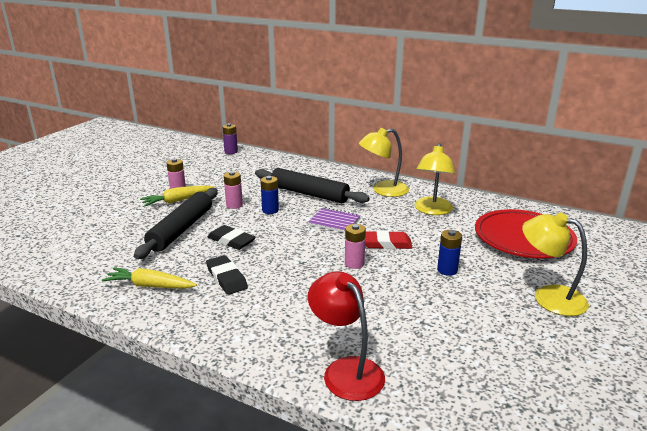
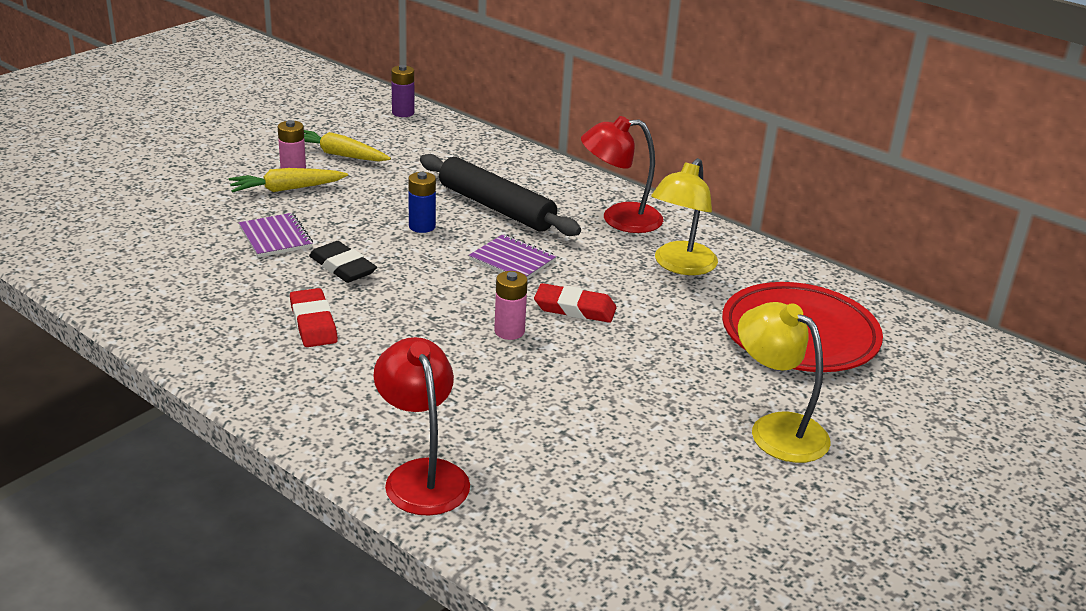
camera: 10 degrees right, 5 degrees up
yellow carrot [102,268,197,289] -> yellow carrot moved to [304,130,391,161]
black rolling pin [134,188,218,259] -> purple notebook [239,213,313,258]
black eraser [206,255,248,295] -> red eraser [290,288,338,347]
pink battery [224,171,243,209] -> none
yellow lamp [359,128,409,197] -> red lamp [581,116,663,233]
blue battery [437,230,462,276] -> none

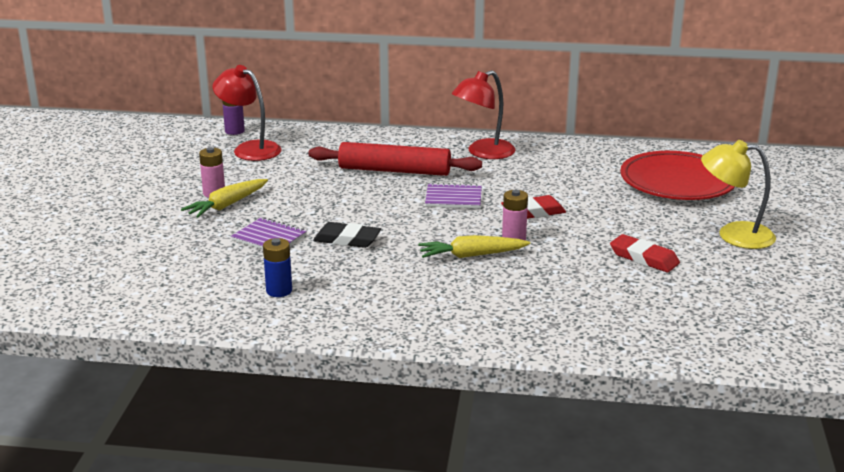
camera: 30 degrees left, 5 degrees down
red eraser [290,288,338,347] -> red eraser moved to [610,234,680,272]
yellow carrot [304,130,391,161] -> yellow carrot moved to [418,235,530,258]
red lamp [373,337,470,516] -> red lamp moved to [213,65,282,161]
blue battery [408,172,436,233] -> blue battery moved to [263,238,292,297]
black rolling pin [420,154,581,236] -> red rolling pin [308,142,482,176]
yellow lamp [651,158,718,275] -> none

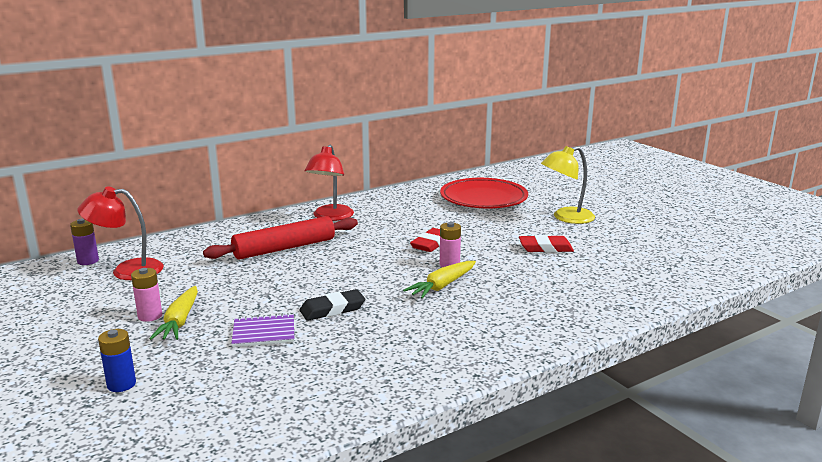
camera: 40 degrees left, 5 degrees down
blue battery [263,238,292,297] -> blue battery moved to [98,329,136,392]
purple notebook [425,183,482,208] -> none

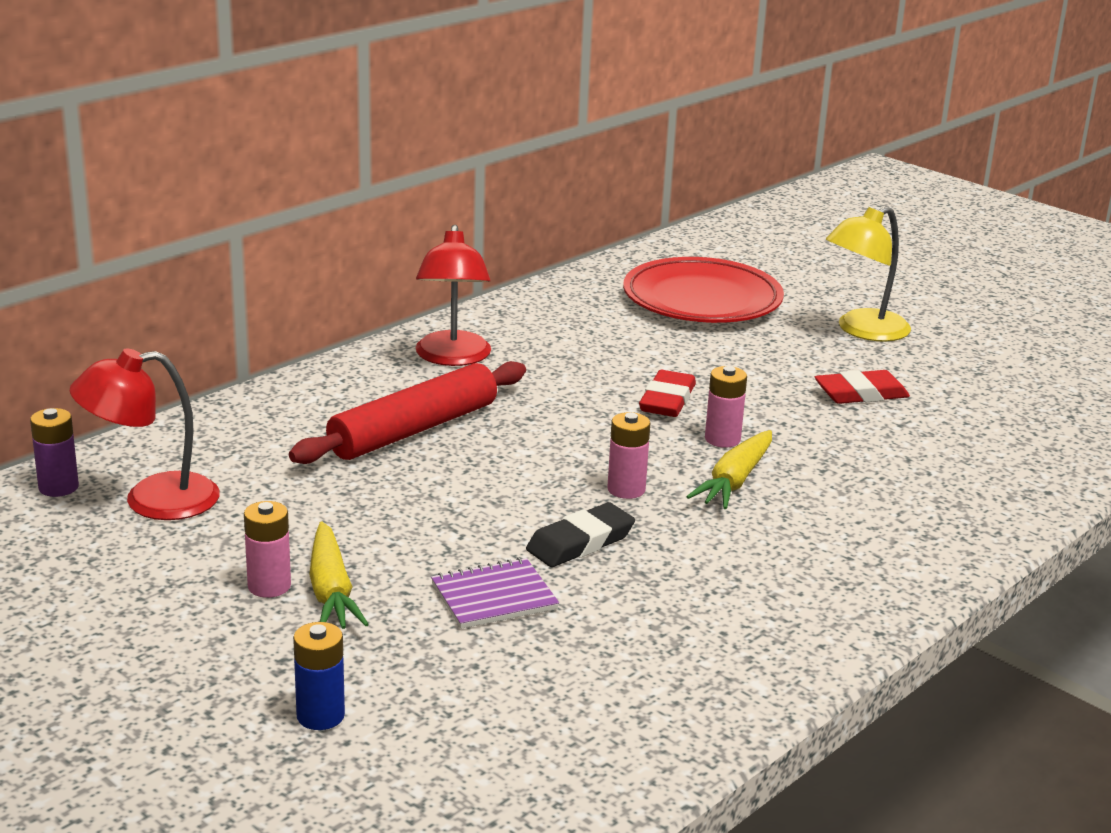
camera: 15 degrees left, 5 degrees up
none -> pink battery [607,412,650,499]

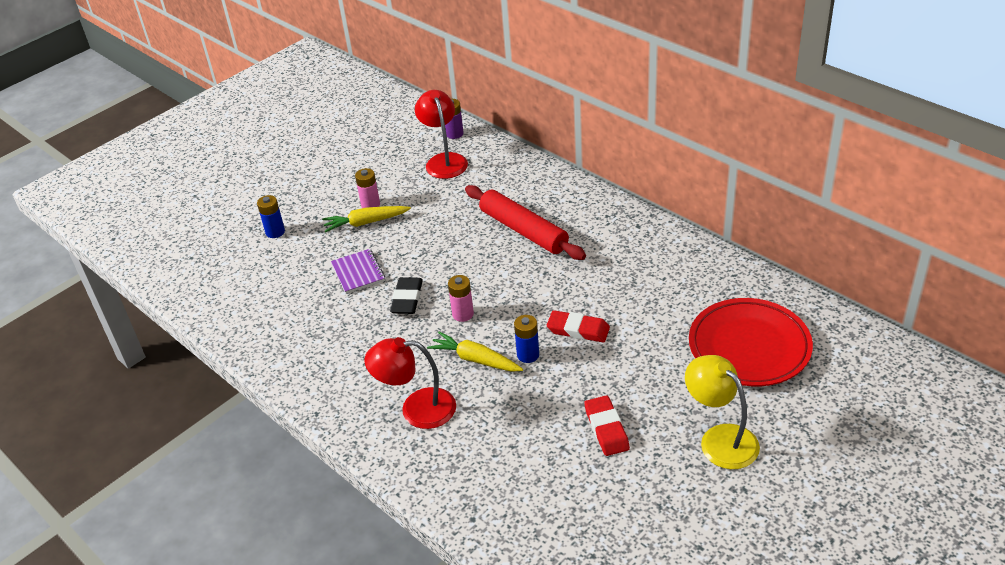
camera: 95 degrees right, 15 degrees up
red lamp [416,225,491,366] -> red lamp moved to [364,337,456,429]
black eraser [526,502,635,567] -> black eraser turned 45 degrees clockwise [390,277,423,314]
pink battery [705,366,747,448] -> blue battery [514,315,539,363]

